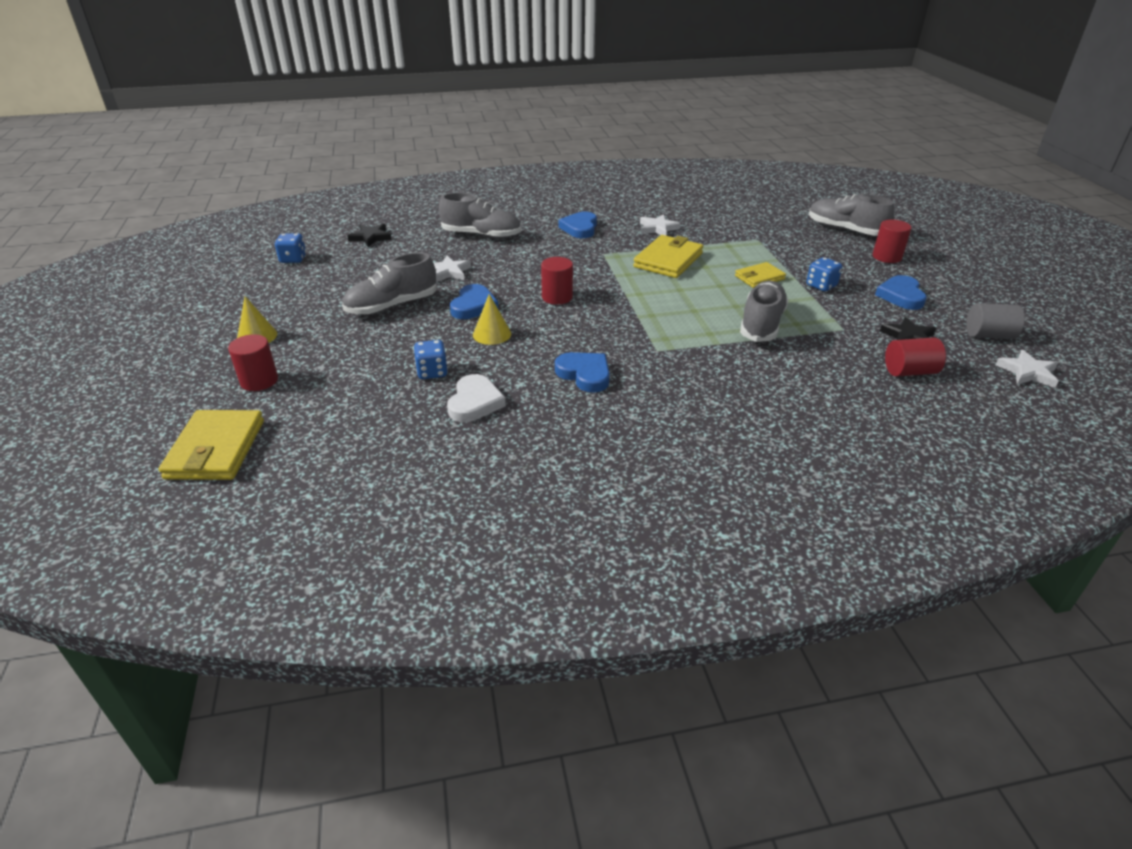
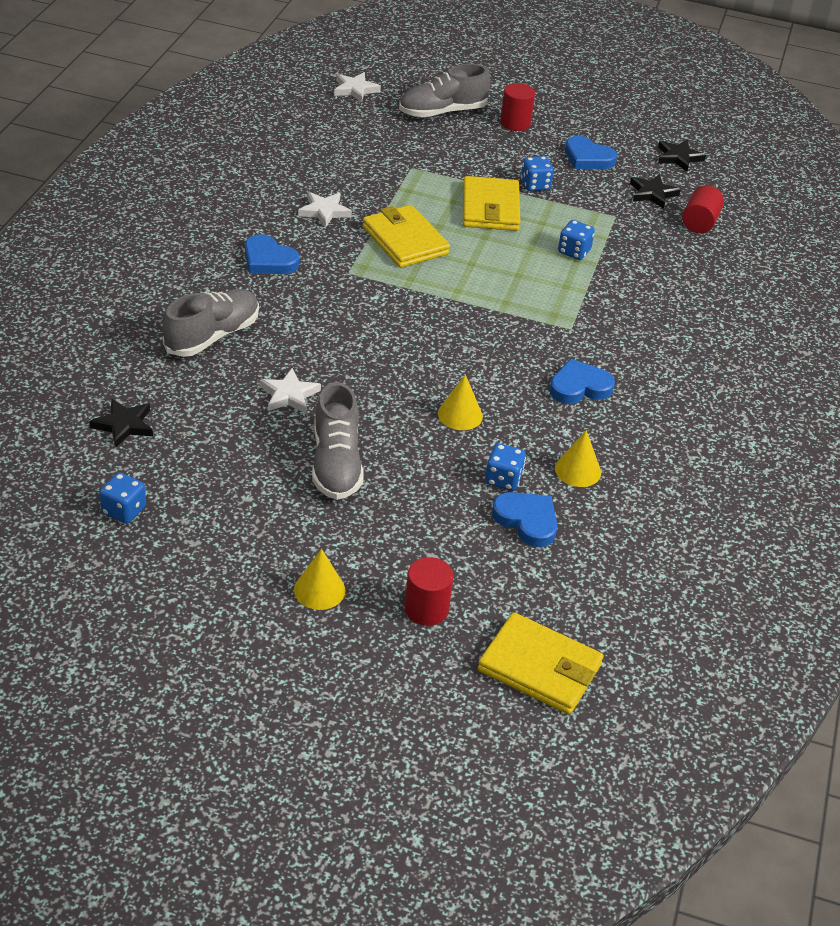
camera: 65 degrees left, 5 degrees up
white heart [447,374,506,422] -> yellow cone [555,430,601,487]
blue heart [450,284,499,319] -> blue heart moved to [492,492,558,547]
red cylinder [541,257,573,305] -> none
yellow wallet [735,262,786,288] -> yellow wallet [463,176,520,231], size x1.65
grey shoe [740,281,788,342] -> blue dice [558,220,595,260]
grey cylinder [966,303,1025,339] -> black star [658,140,706,172]
white star [996,350,1058,388] -> white star moved to [334,72,381,103]

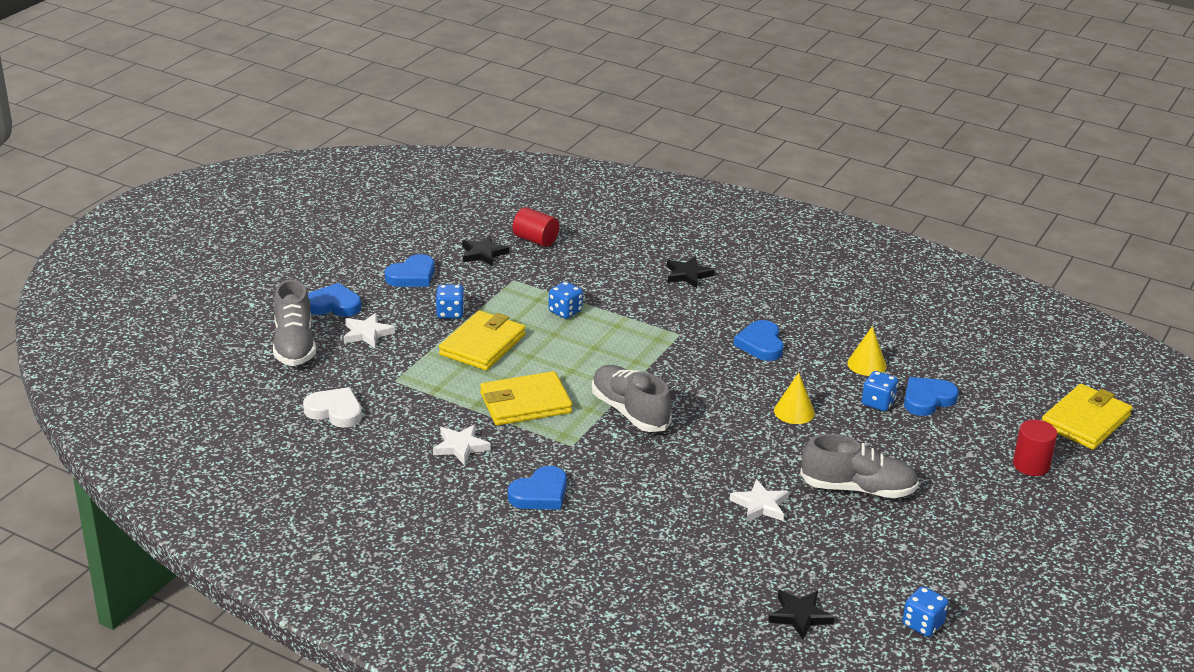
camera: 75 degrees left, 10 degrees down
grey shoe [163,289,259,357] -> grey shoe moved to [592,365,672,432]
yellow cone [294,549,345,610] -> none
white star [334,72,381,103] -> white star moved to [344,313,395,348]
yellow wallet [463,176,520,231] -> yellow wallet turned 75 degrees counterclockwise [439,311,526,371]
red cylinder [500,83,535,131] -> blue heart [308,283,361,317]
black star [658,140,706,172] -> black star moved to [667,257,715,288]
none -> white heart [303,387,362,428]

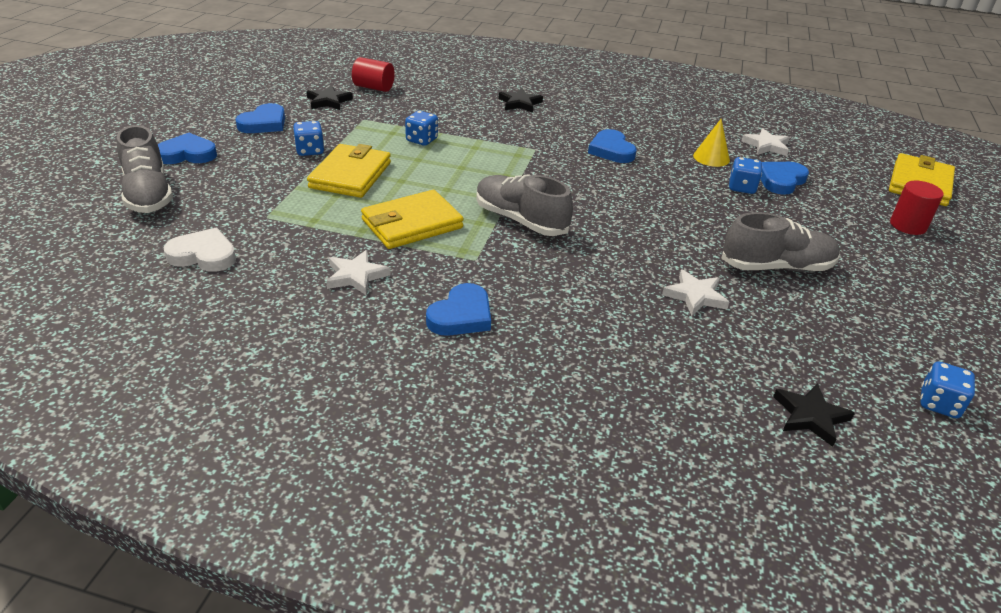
camera: 15 degrees left, 5 degrees up
white star [344,313,395,348] -> white star moved to [742,128,790,156]
yellow cone [774,373,815,424] -> none

